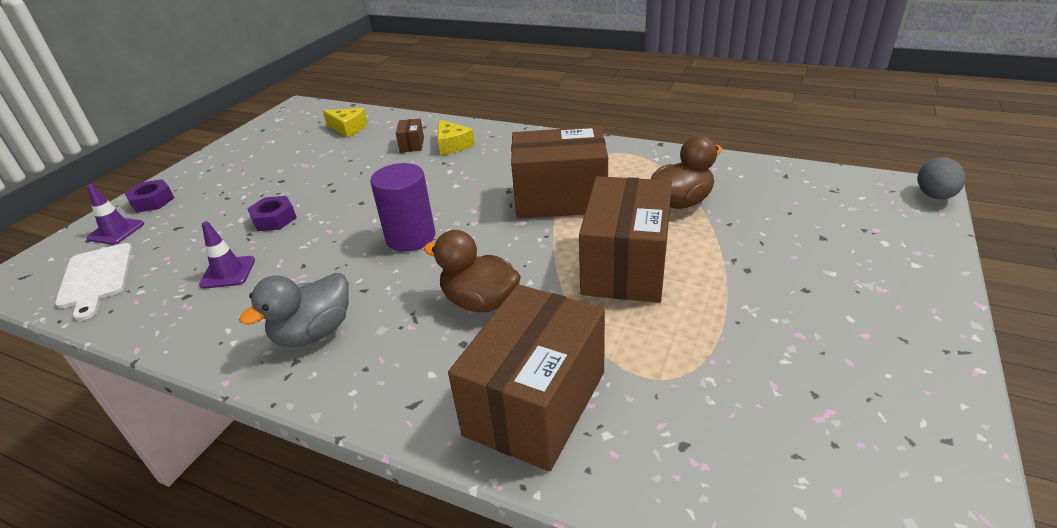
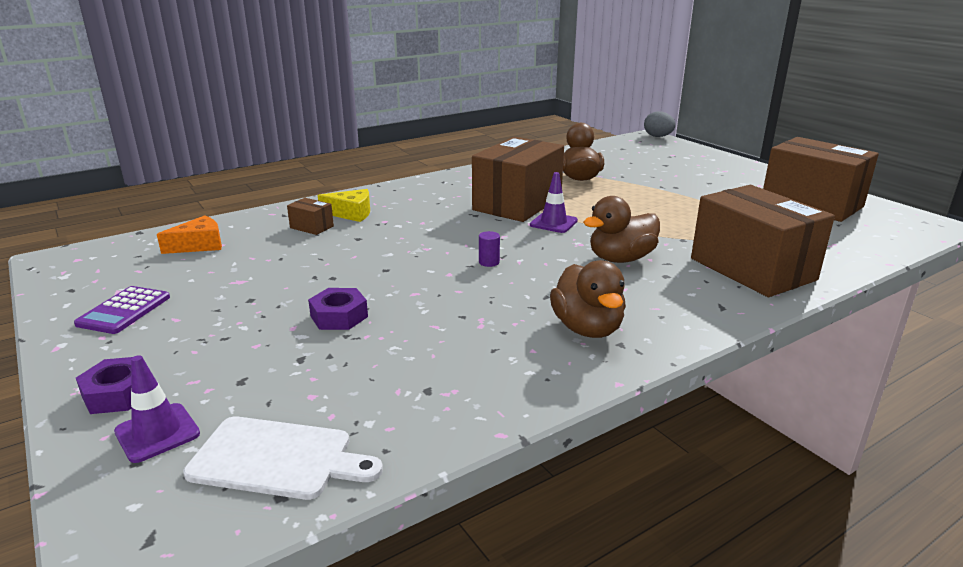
camera: 60 degrees left, 10 degrees down
purple traffic cone [199,221,255,289] -> purple traffic cone moved to [530,172,578,233]
grey duck [239,273,349,347] -> brown duck [550,260,626,338]
yellow cheese [323,108,368,137] -> orange cheese [157,215,222,254]
purple cylinder [370,163,435,252] -> purple cylinder [479,231,500,267], size x0.40
brown box [579,176,672,303] -> brown box moved to [763,137,879,222]
none -> purple calculator [74,286,170,334]

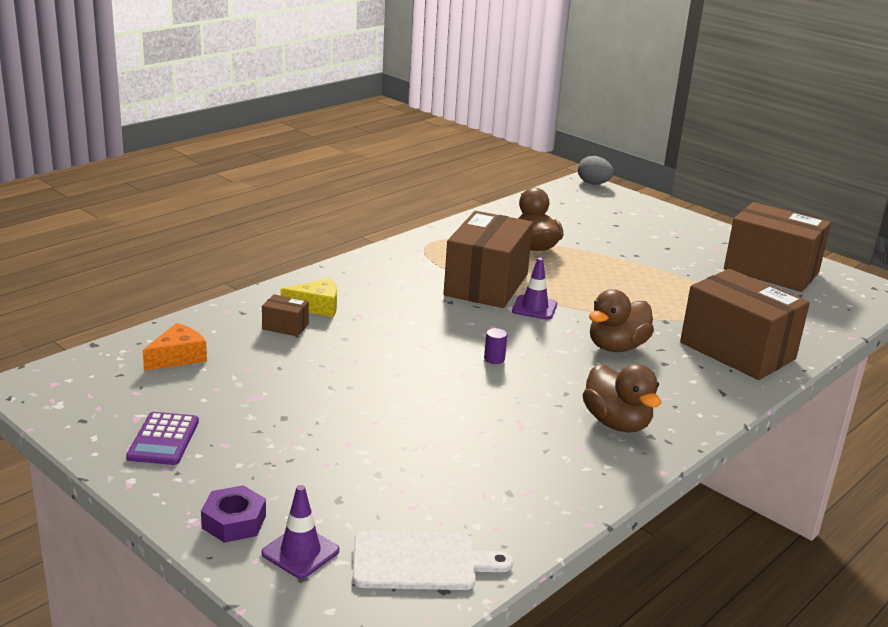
camera: 15 degrees left, 0 degrees up
purple nut [308,288,368,330] -> none

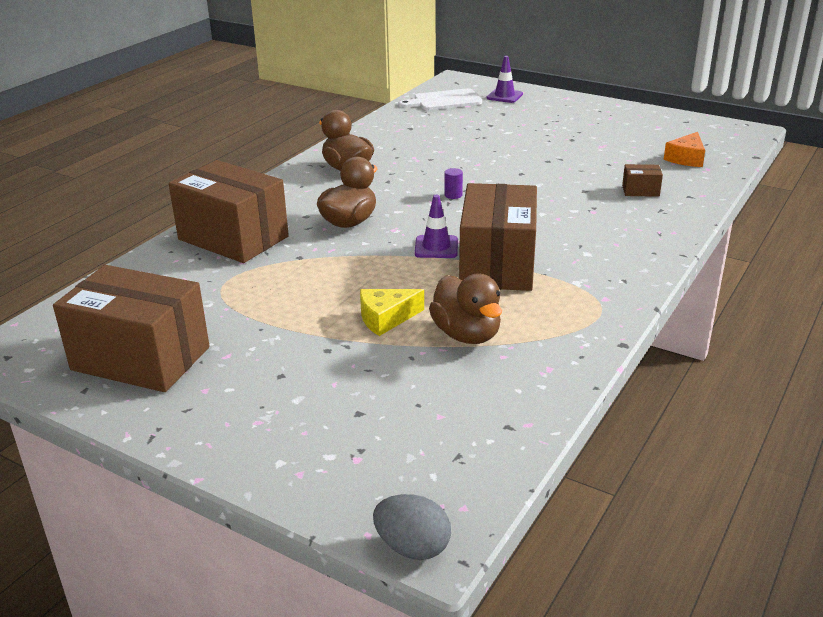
camera: 170 degrees right, 5 degrees up
purple calculator [126,412,199,465] -> none
purple nut [201,485,266,543] -> none
yellow cheese [281,278,337,317] -> yellow cheese moved to [360,289,424,336]

